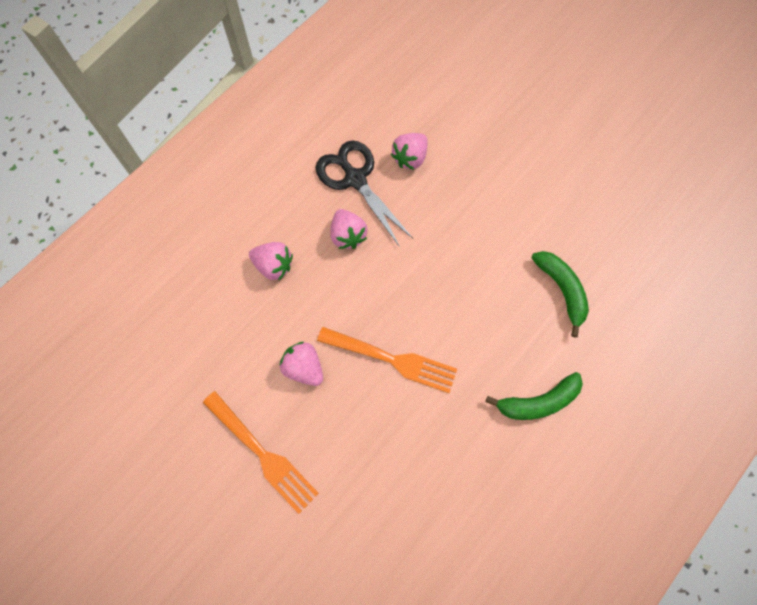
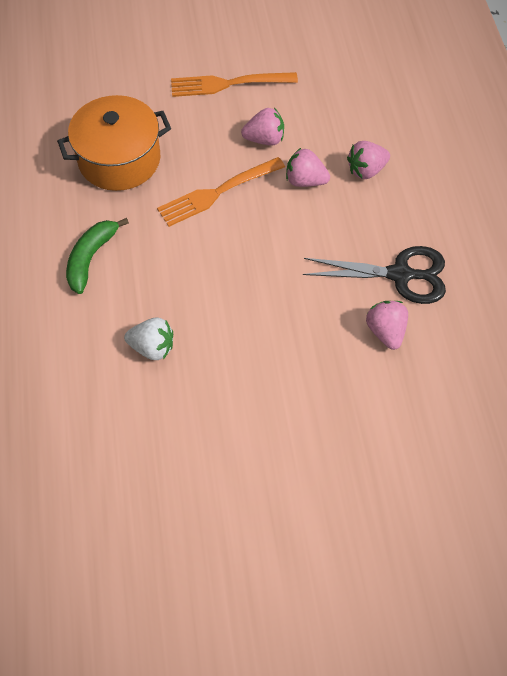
camera: 130 degrees right, 10 degrees down
pink strawberry [330,209,367,249] -> pink strawberry moved to [286,148,330,187]
green banana [531,251,589,337] -> white strawberry [124,317,173,360]
none -> orange pot [57,95,171,191]

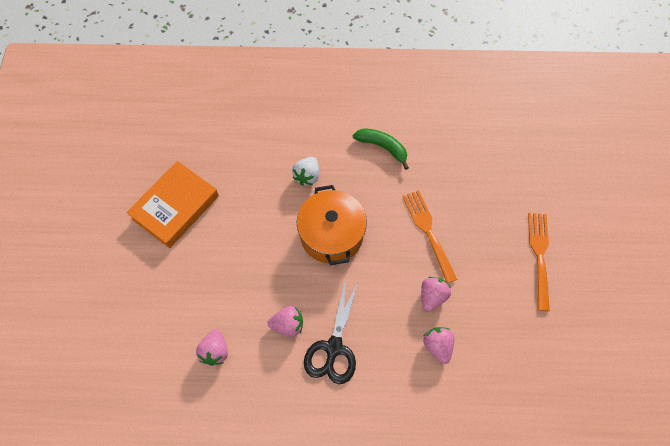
camera: 100 degrees right, 5 degrees up
orange pot [57,95,171,191] -> orange pot moved to [297,185,367,265]
pink strawberry [241,108,284,145] -> pink strawberry moved to [196,329,228,366]
none -> orange book [126,161,219,248]

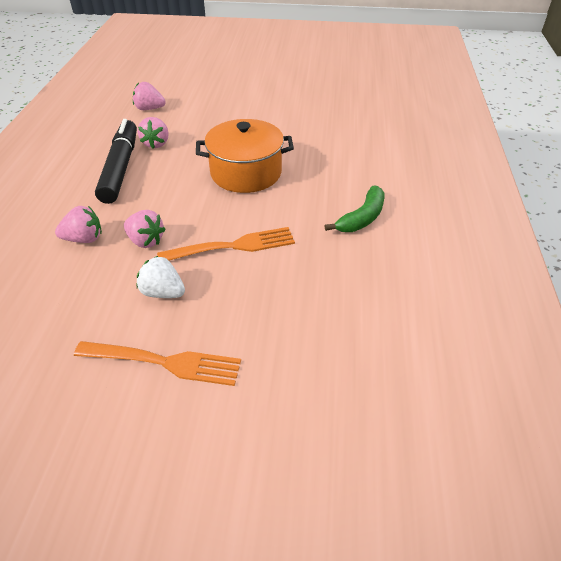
camera: 95 degrees right, 20 degrees down
orange book [126,161,219,248] -> none
white strawberry [292,157,319,186] -> white strawberry moved to [137,256,185,298]
black scissors [304,278,358,384] -> black marker [95,119,137,204]

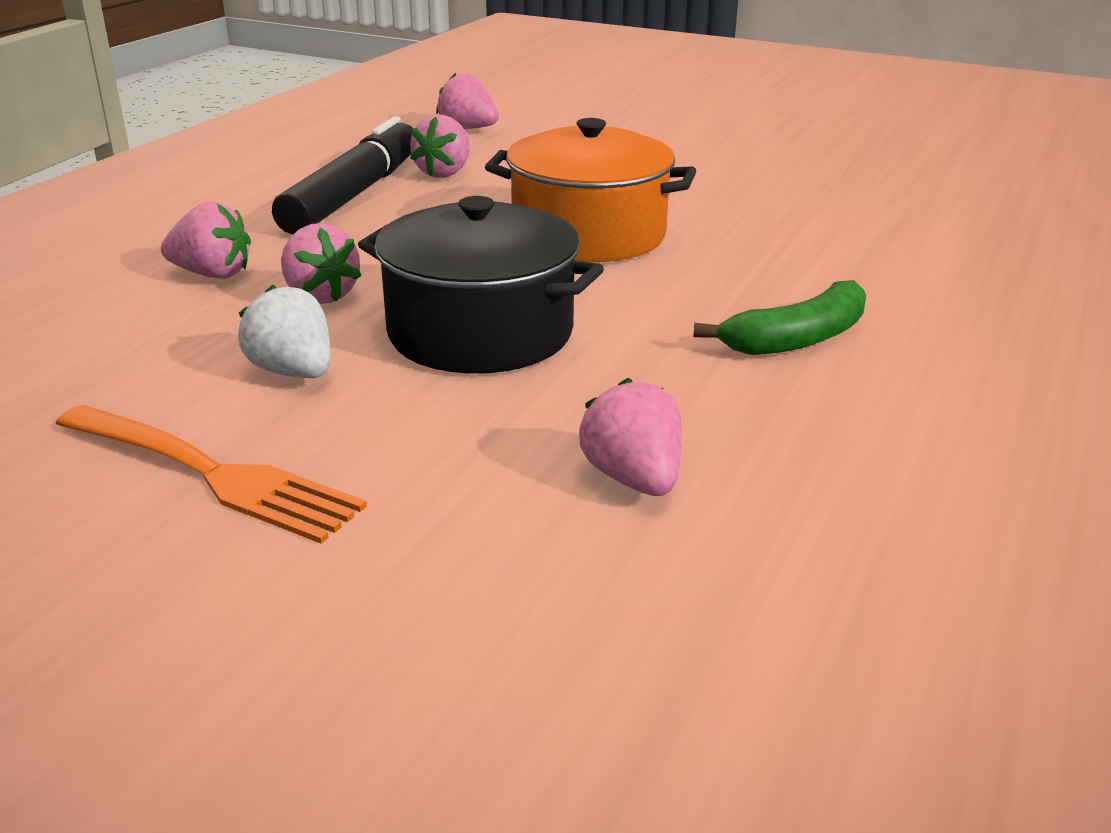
camera: 20 degrees right, 15 degrees down
orange fork [157,227,295,261] -> black pot [358,196,604,374]
none -> pink strawberry [579,378,682,496]

